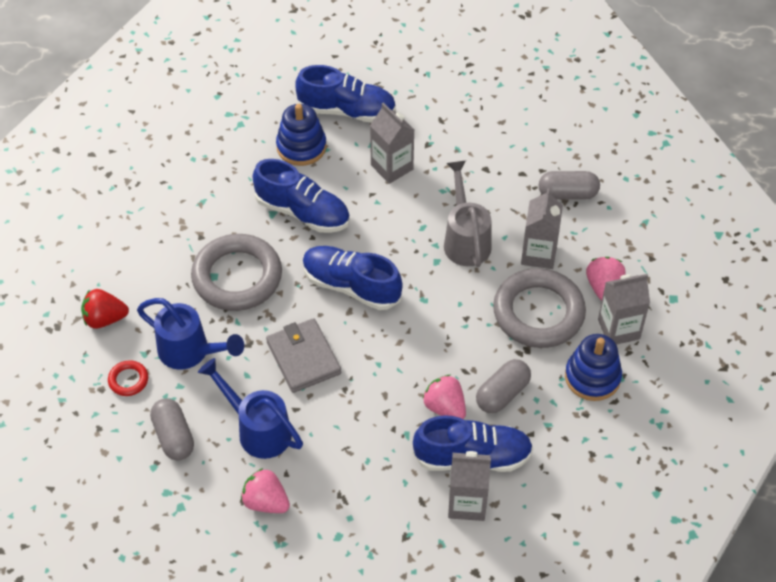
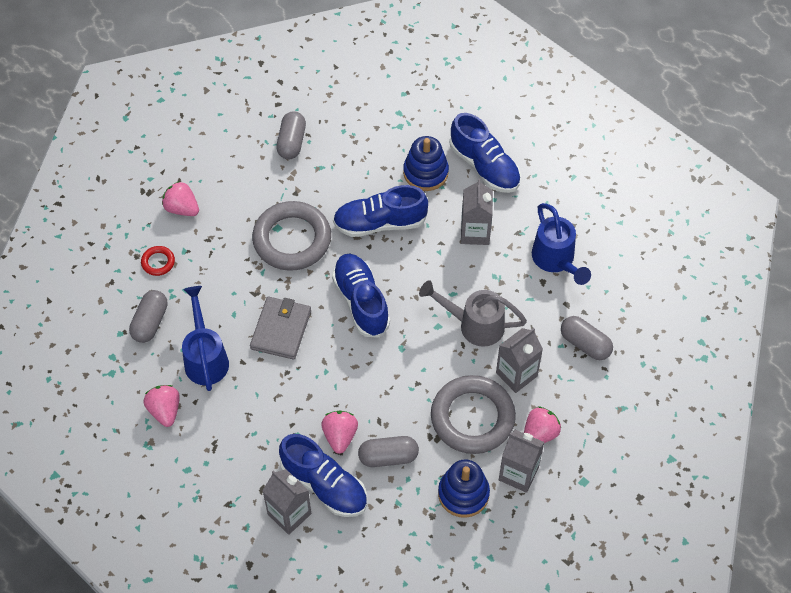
camera: 40 degrees right, 5 degrees up
red strawberry [81,289,129,329] -> pink strawberry [162,181,199,216]
blue watering can [137,298,244,370] -> blue watering can moved to [532,203,591,285]
blue shoe [252,159,350,233] -> blue shoe turned 105 degrees clockwise [333,185,428,237]
grey watering can [444,160,492,267] -> grey watering can turned 105 degrees counterclockwise [419,280,527,347]
none -> grey capsule [276,111,306,160]

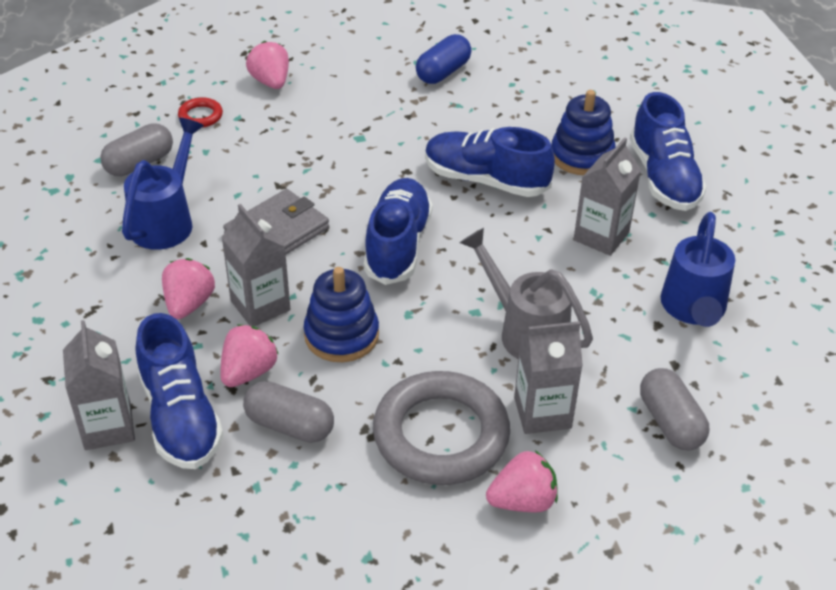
camera: 30 degrees right, 15 degrees down
pink strawberry [143,385,180,427] -> pink strawberry moved to [162,258,215,319]
grey ring [252,201,331,271] -> none
grey capsule [276,111,306,160] -> blue capsule [416,34,471,84]
blue stacking toy [438,459,490,518] -> blue stacking toy moved to [304,267,379,362]
grey carton [499,430,544,493] -> grey carton moved to [221,204,291,326]

